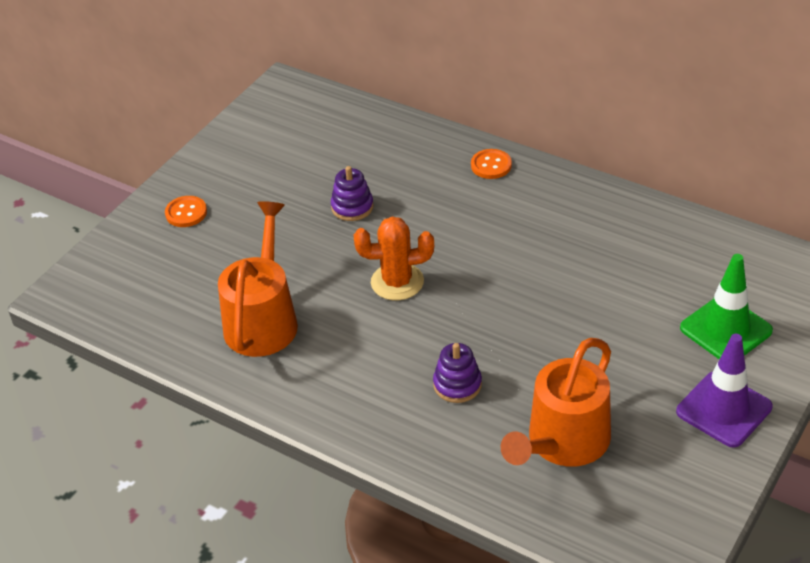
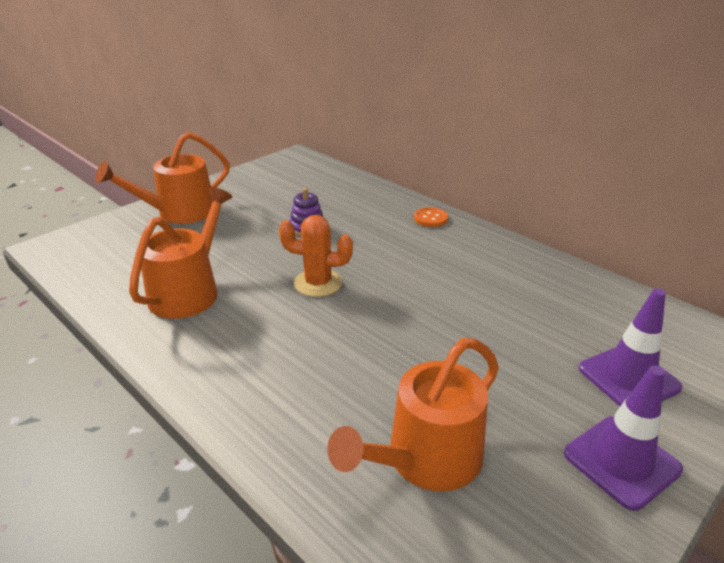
camera: 10 degrees right, 10 degrees down
orange button [165,196,207,227] -> orange watering can [95,132,230,224]
purple stacking toy [433,343,482,403] -> none
green traffic cone [680,254,773,359] -> purple traffic cone [579,288,683,406]

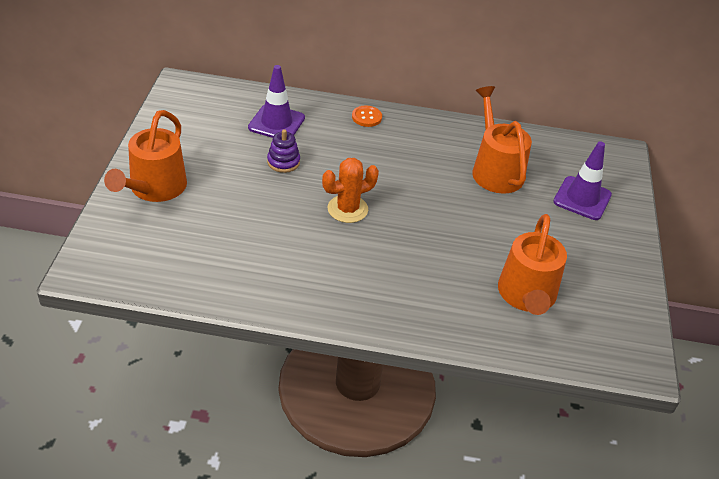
camera: 40 degrees left, 10 degrees up
orange watering can [129,187,232,319] -> orange watering can moved to [472,86,532,194]
purple traffic cone [564,366,683,511] -> purple traffic cone moved to [248,65,305,138]

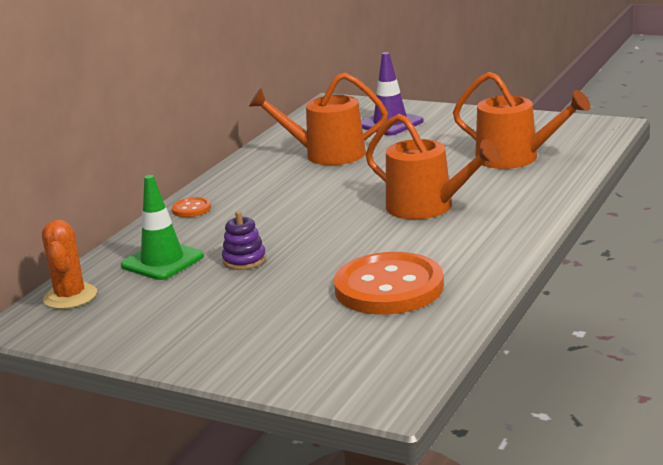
camera: 65 degrees left, 20 degrees down
orange watering can [104,110,187,202] -> orange watering can moved to [366,114,501,219]
purple traffic cone [248,65,305,138] -> green traffic cone [121,175,204,280]
orange cactus [322,158,379,223] -> orange cactus moved to [42,220,97,309]
none -> orange button [334,252,444,314]

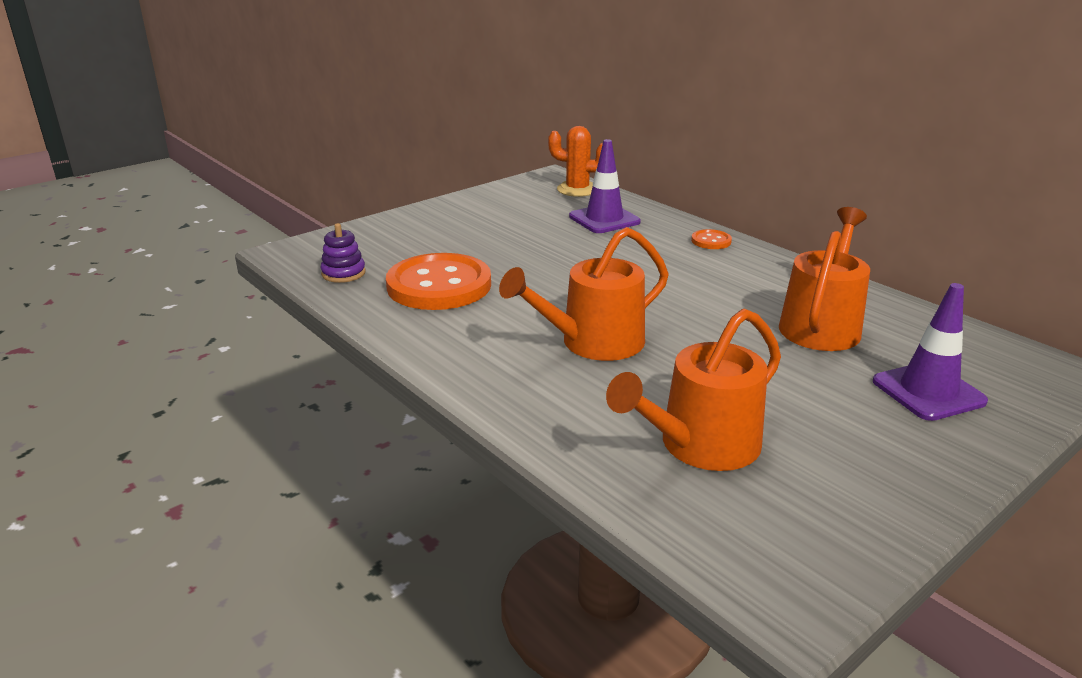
camera: 110 degrees right, 5 degrees up
green traffic cone [121,175,204,280] -> purple traffic cone [569,139,641,233]
purple stacking toy [222,211,266,270] -> purple stacking toy moved to [321,223,366,283]

